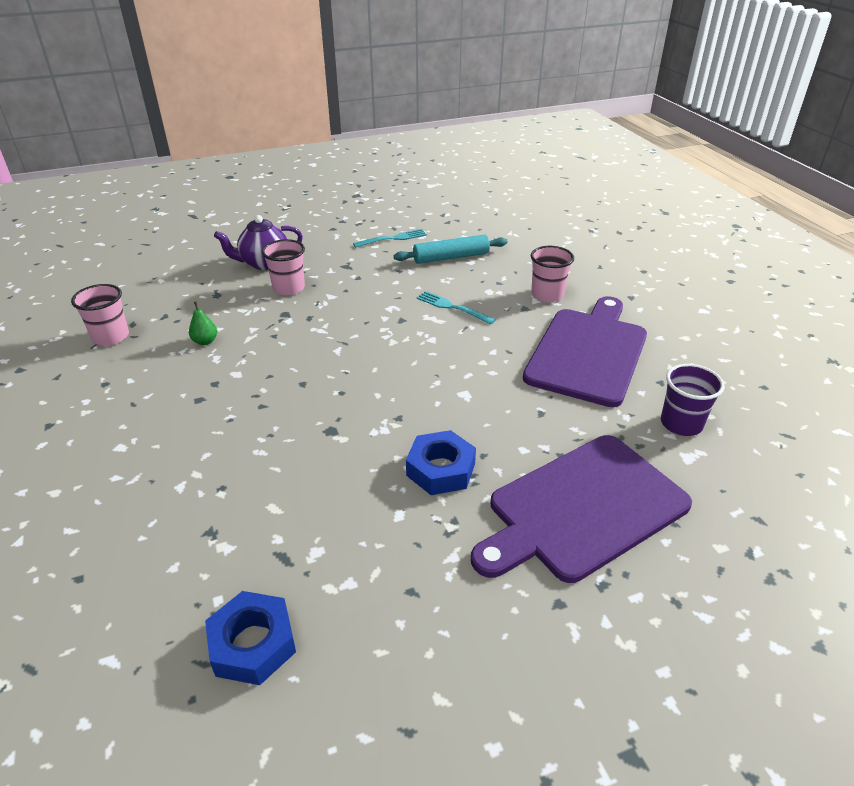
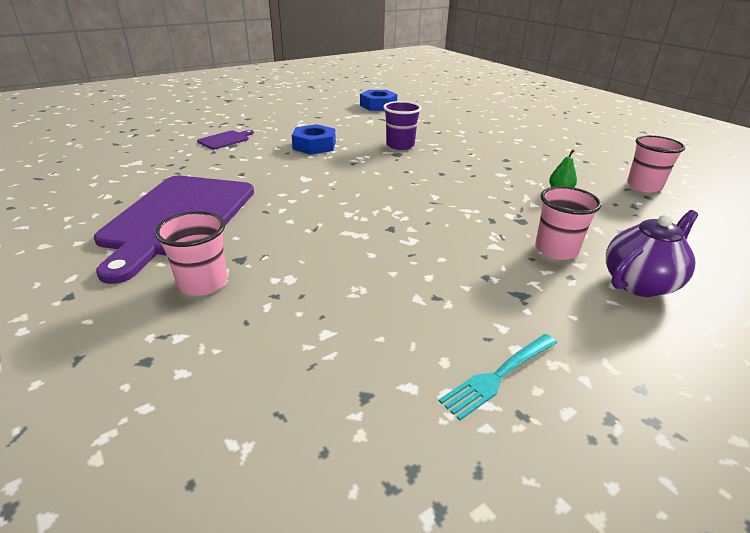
camera: 165 degrees right, 5 degrees down
turquoise rolling pin [394,235,508,264] -> none
turquoise fork [416,291,495,324] -> none
purple cutting board [471,435,692,583] -> purple cutting board [197,130,254,150], size x0.41
purple cup [661,364,725,436] -> purple cup moved to [383,101,422,150]

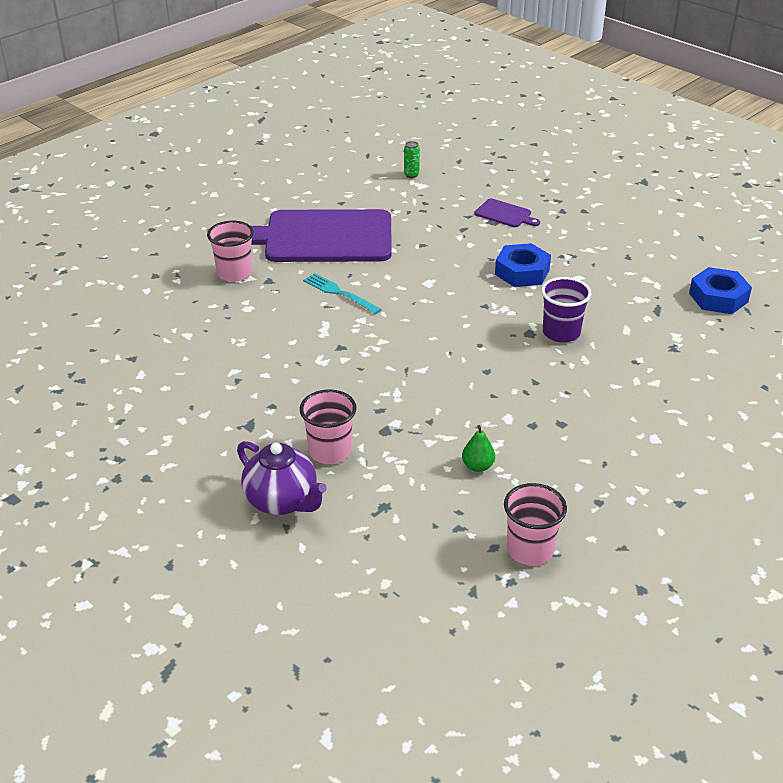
camera: 80 degrees right, 5 degrees up
turquoise fork [439,334,557,420] -> turquoise fork moved to [303,273,382,314]
none -> green can [404,141,420,178]

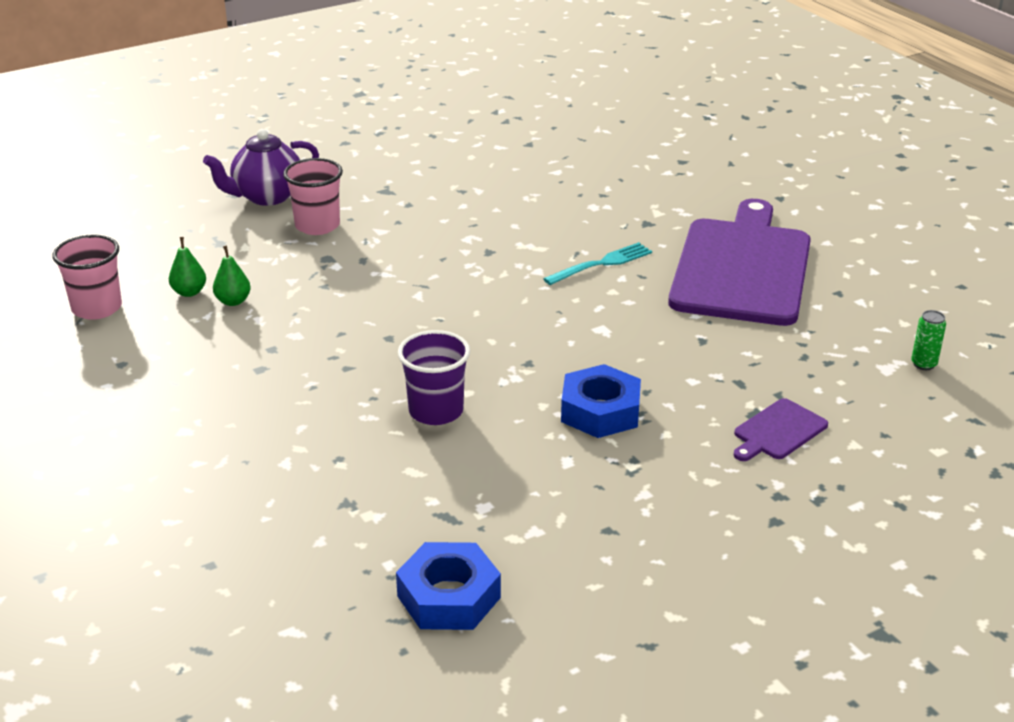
camera: 105 degrees right, 5 degrees down
pink cup [207,221,254,282] -> none
none -> green pear [169,237,206,297]

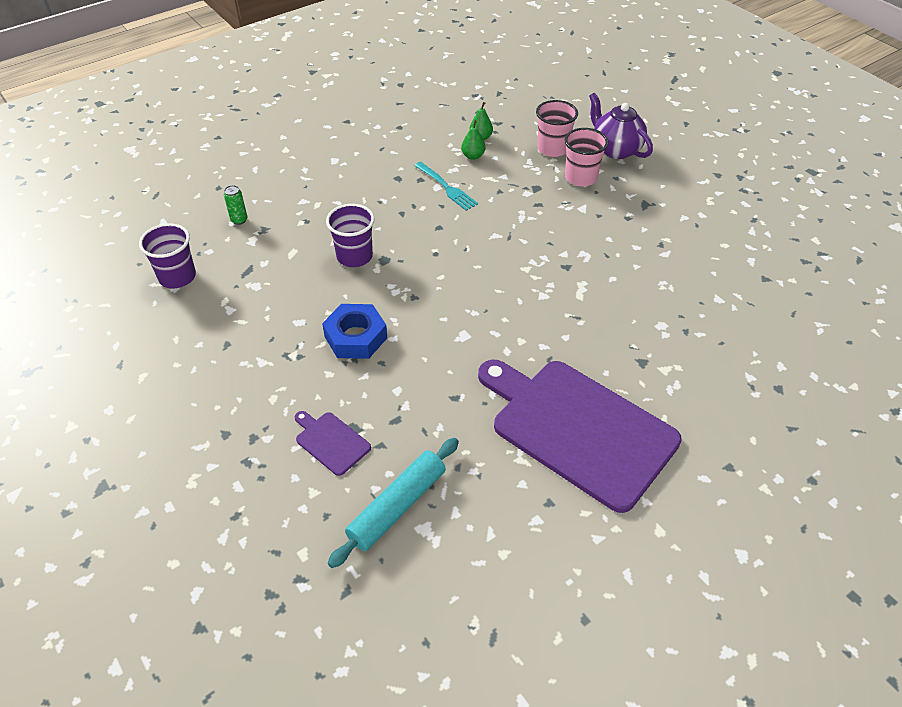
camera: 85 degrees right, 15 degrees up
pink cup [52,235,122,320] -> pink cup moved to [536,100,578,157]
blue nut [396,542,501,630] -> purple cup [139,223,196,288]
turquoise fork [543,242,652,285] -> turquoise fork moved to [414,162,478,211]
purple cutting board [668,199,811,326] -> purple cutting board turned 150 degrees counterclockwise [478,359,682,513]
green can [911,310,946,370] -> green can moved to [224,185,247,225]
none -> turquoise rolling pin [328,438,459,568]

